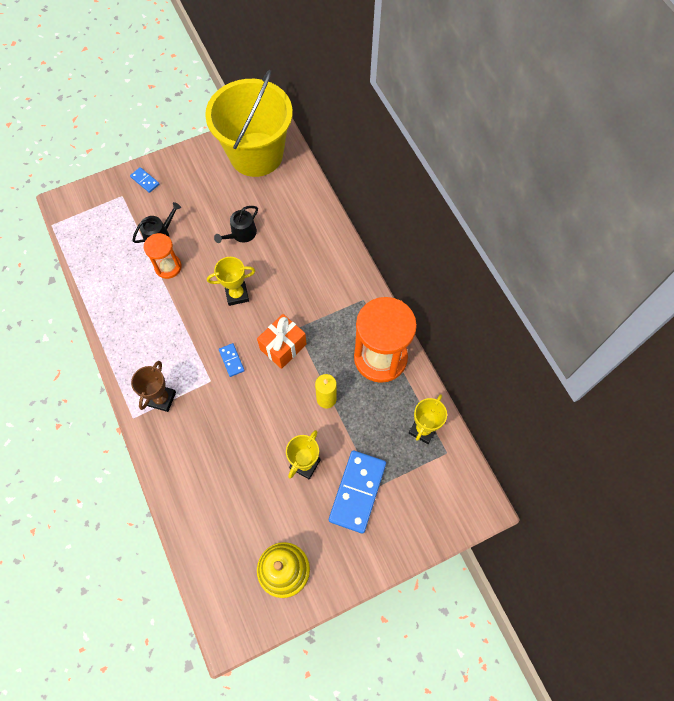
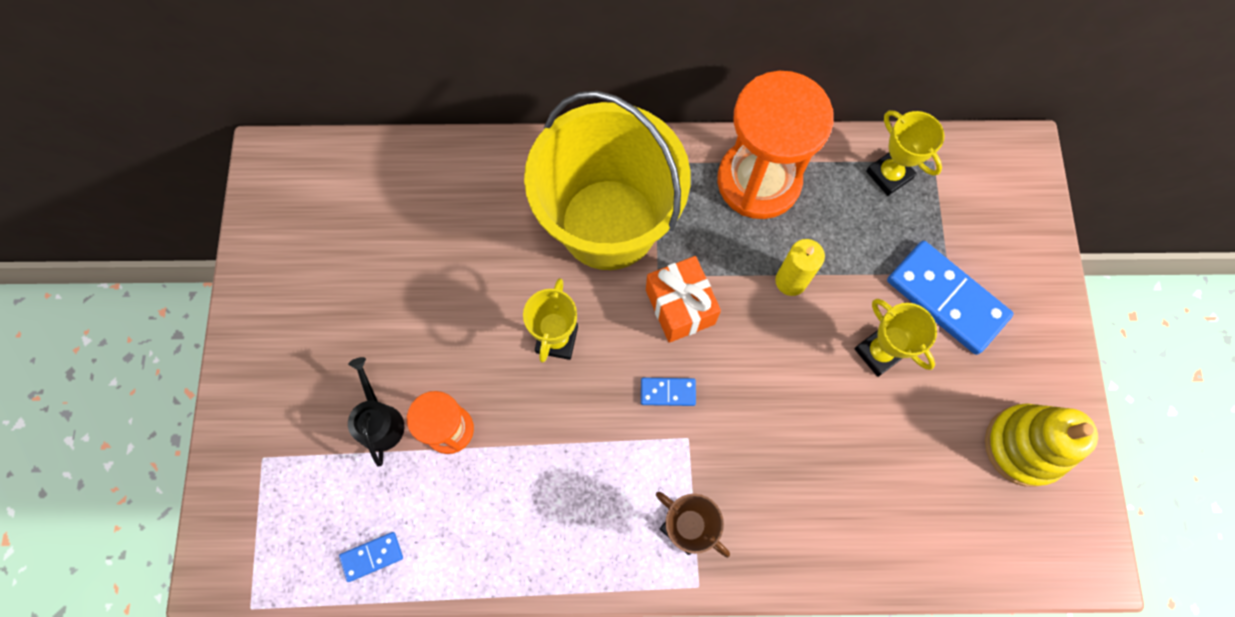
camera: 65 degrees left, 5 degrees up
blue domino [130,167,160,193] -> blue domino moved to [339,532,403,582]
yellow bucket [205,70,293,177] -> yellow bucket moved to [524,91,691,270]
black watering can [214,206,258,243] -> none

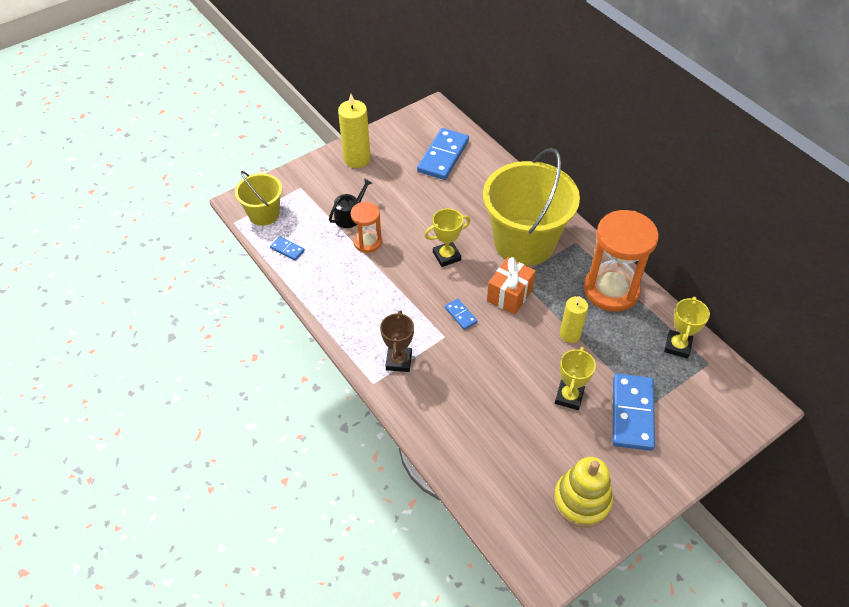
camera: 55 degrees right, 20 degrees down
none -> yellow bucket [235,171,282,226]
none -> yellow candle [338,94,371,168]
none -> blue domino [417,128,469,180]

